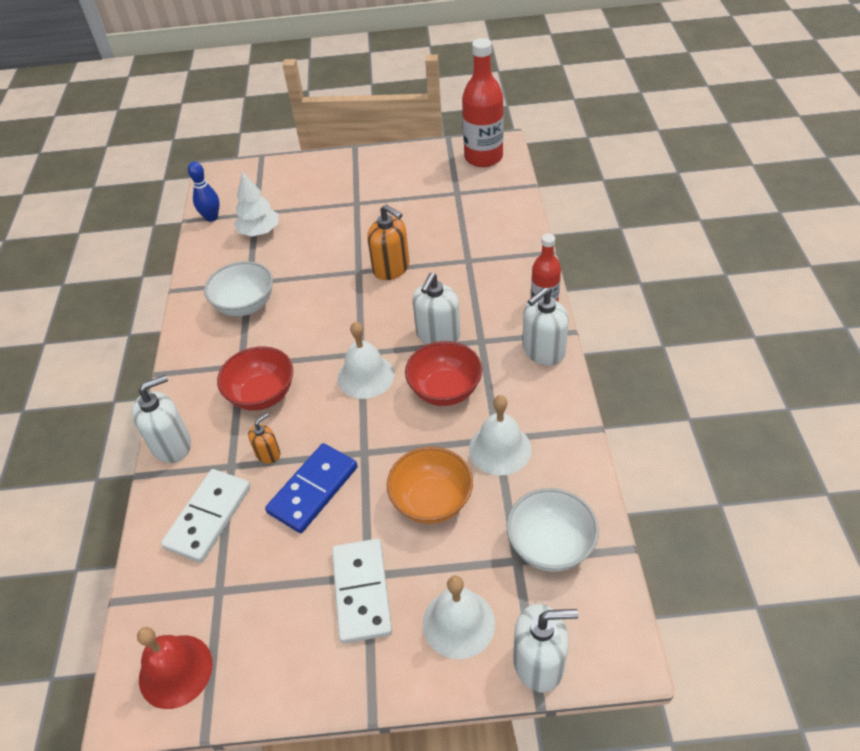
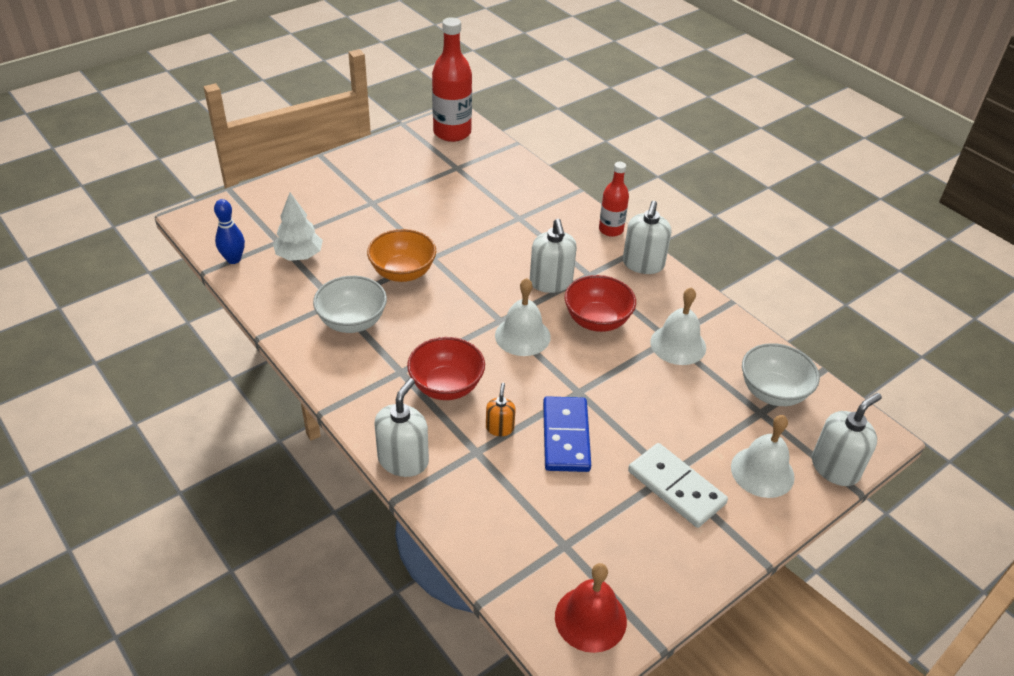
camera: 40 degrees left, 5 degrees down
white domino [161,469,251,563] -> none
orange soap dispenser [367,205,409,280] -> none
orange bowl [387,447,473,524] -> orange bowl moved to [367,229,436,282]

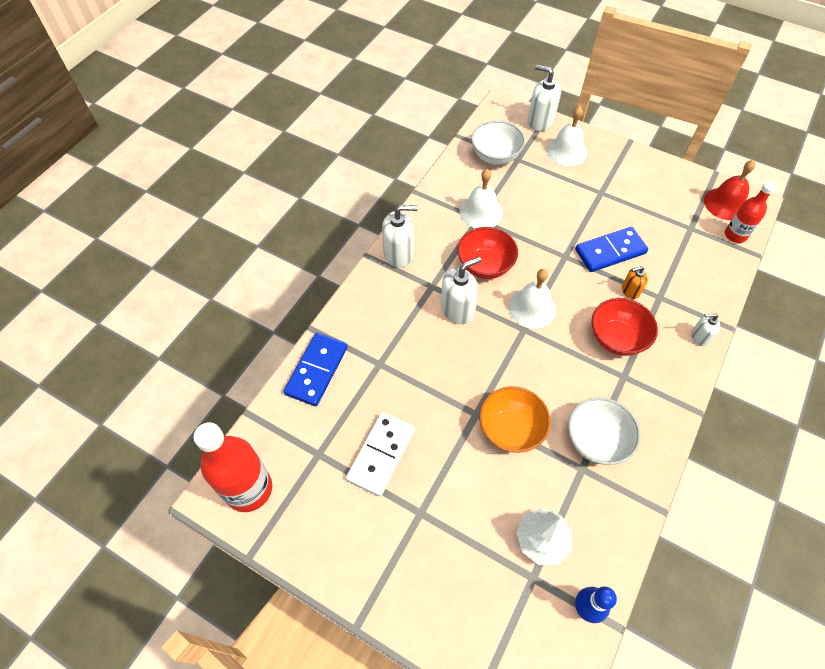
camera: 110 degrees left, 15 degrees up
white soap dispenser [374,378,429,477] -> white soap dispenser [691,314,720,346], size x0.57
red bottle [599,162,629,237] -> red bottle moved to [725,182,775,243]
white domino [628,443,728,528] -> white domino moved to [346,412,415,497]
none -> blue domino [283,333,348,406]

